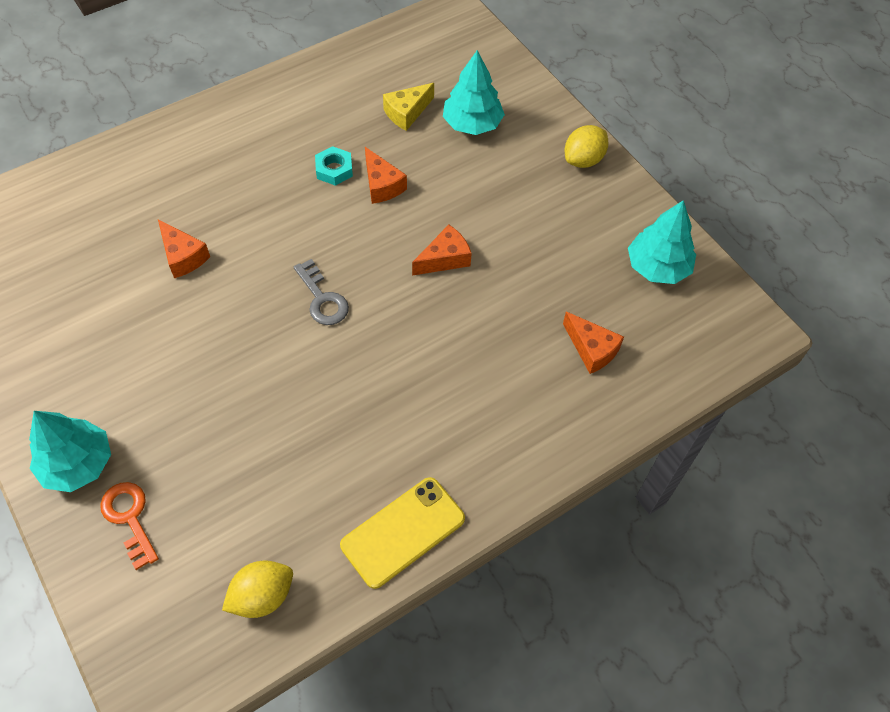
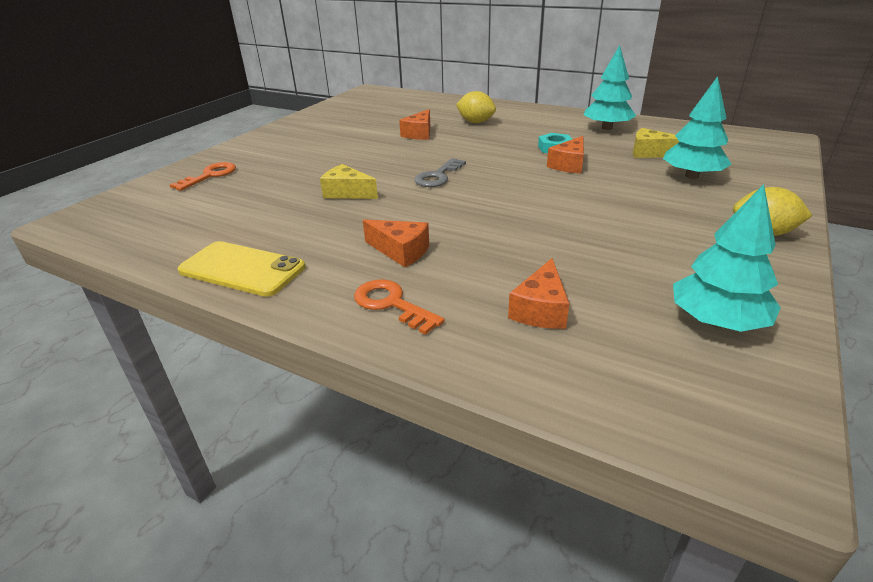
camera: 65 degrees right, 25 degrees down
turquoise tree [29,411,111,492] -> turquoise tree moved to [583,45,636,130]
yellow lemon [222,560,293,618] -> yellow lemon moved to [456,91,496,123]
orange cheese [412,225,472,276] -> orange cheese moved to [363,219,429,267]
none -> yellow cheese [320,164,378,199]
none -> orange key [354,279,445,335]

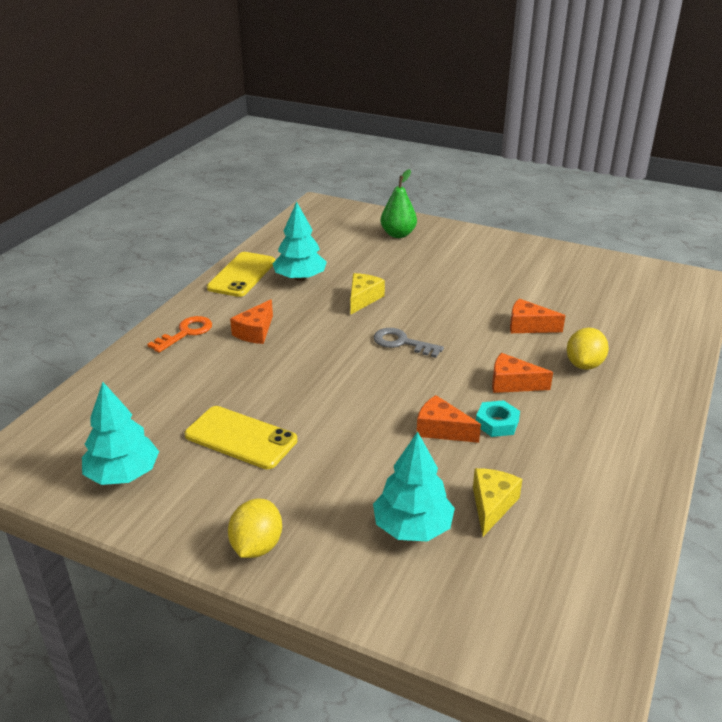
camera: 85 degrees right, 0 degrees up
orange key [170,162,236,191] -> green pear [381,169,417,238]
orange cheese [508,258,569,329] -> orange cheese moved to [492,353,553,393]
turquoise tree [583,45,636,130] -> turquoise tree moved to [272,201,327,281]
none -> yellow phone [185,406,297,469]

